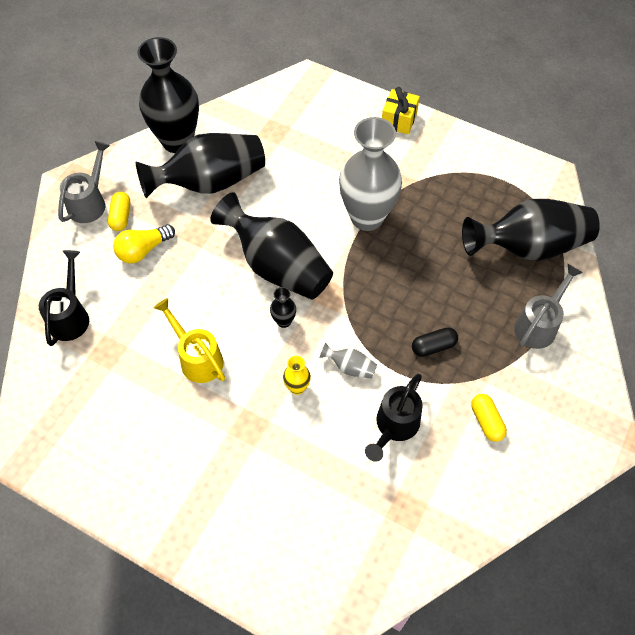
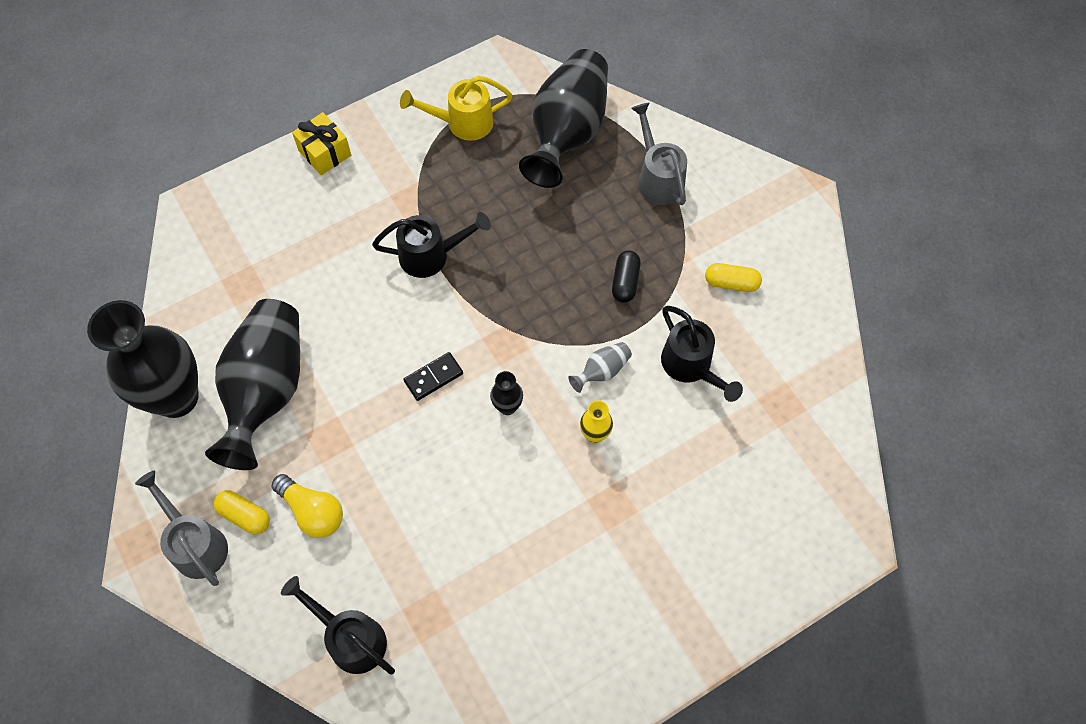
camera: 60 degrees left, 5 degrees up
yellow light bulb [113,224,175,263] -> yellow light bulb turned 45 degrees counterclockwise [271,474,343,538]
yellow watering can [154,298,225,383] -> yellow watering can moved to [400,75,512,141]
black vase [210,192,333,300] -> black domino [403,352,463,401]
grey vase [339,117,402,231] -> black watering can [372,212,491,278]

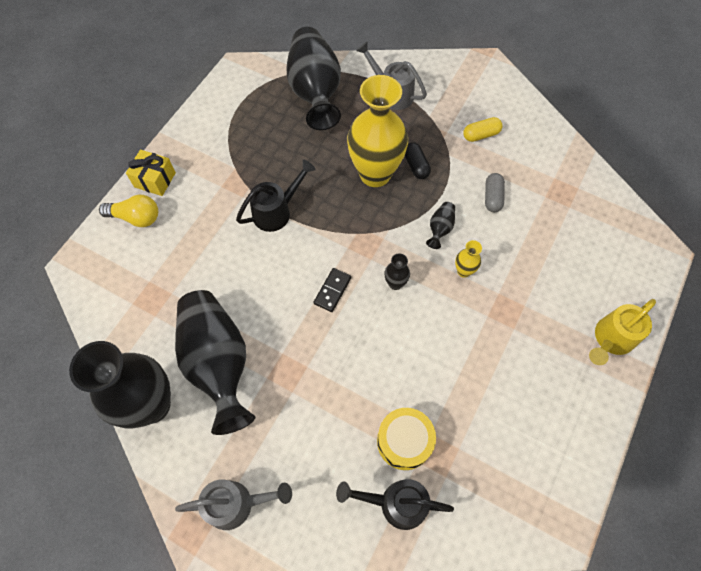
camera: 30 degrees left, 0 degrees up
grey watering can [135,471,228,586] -> grey watering can turned 150 degrees clockwise [175,480,292,530]
yellow capsule [213,490,270,534] -> none
yellow light bulb [271,474,343,538] -> yellow light bulb moved to [99,194,158,227]
yellow watering can [400,75,512,141] -> yellow watering can moved to [589,299,656,365]
grey vase [568,342,632,393] -> black vase [426,202,455,249]
black watering can [661,306,743,402] -> grey capsule [485,173,505,212]
none -> yellow vase [347,75,408,187]
none -> yellow drum [377,408,436,470]

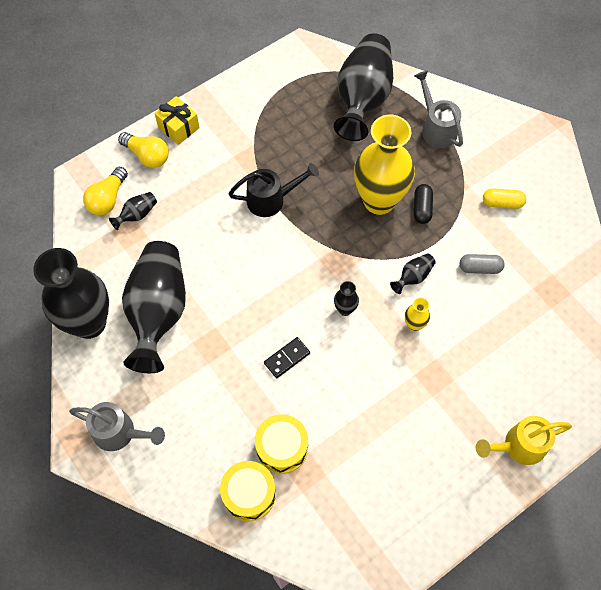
camera: 25 degrees right, 0 degrees up
black domino [314,268,351,312] -> black domino moved to [264,337,310,378]
black watering can [336,479,454,530] -> yellow drum [220,461,276,521]
grey capsule [485,173,505,212] -> grey capsule turned 60 degrees clockwise [459,254,505,274]
none -> yellow light bulb [83,167,128,215]
none -> black vase [109,192,157,230]

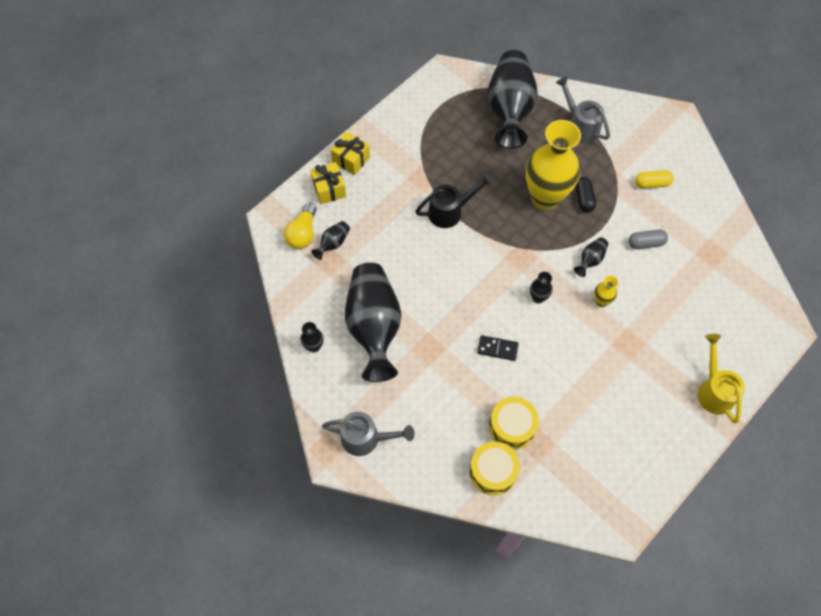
camera: 10 degrees left, 0 degrees up
black vase [33,248,109,339] -> black vase [300,322,324,353], size x0.40
yellow light bulb [118,132,169,168] -> yellow gift [310,162,346,204]
black domino [264,337,310,378] -> black domino turned 60 degrees clockwise [477,335,519,361]
yellow watering can [476,416,572,465] -> yellow watering can turned 105 degrees clockwise [698,334,745,423]

